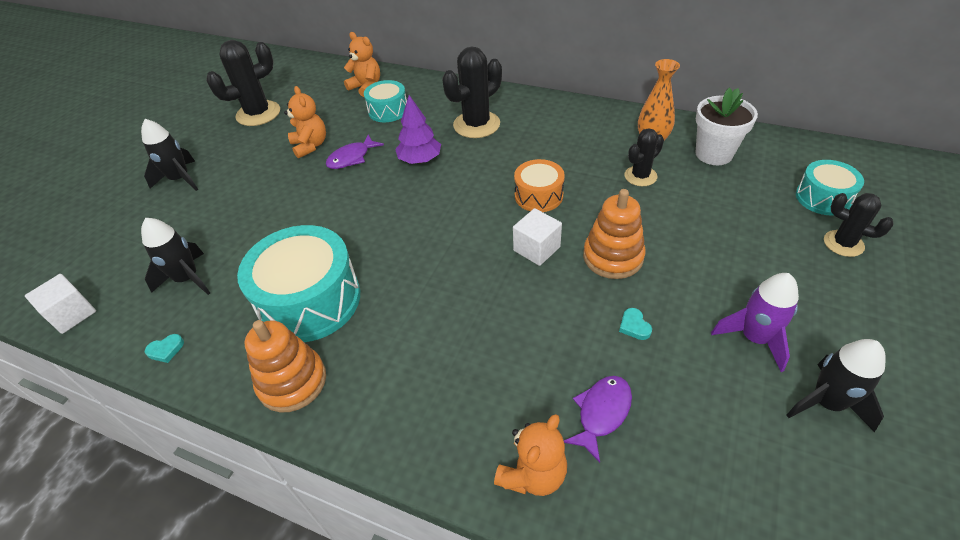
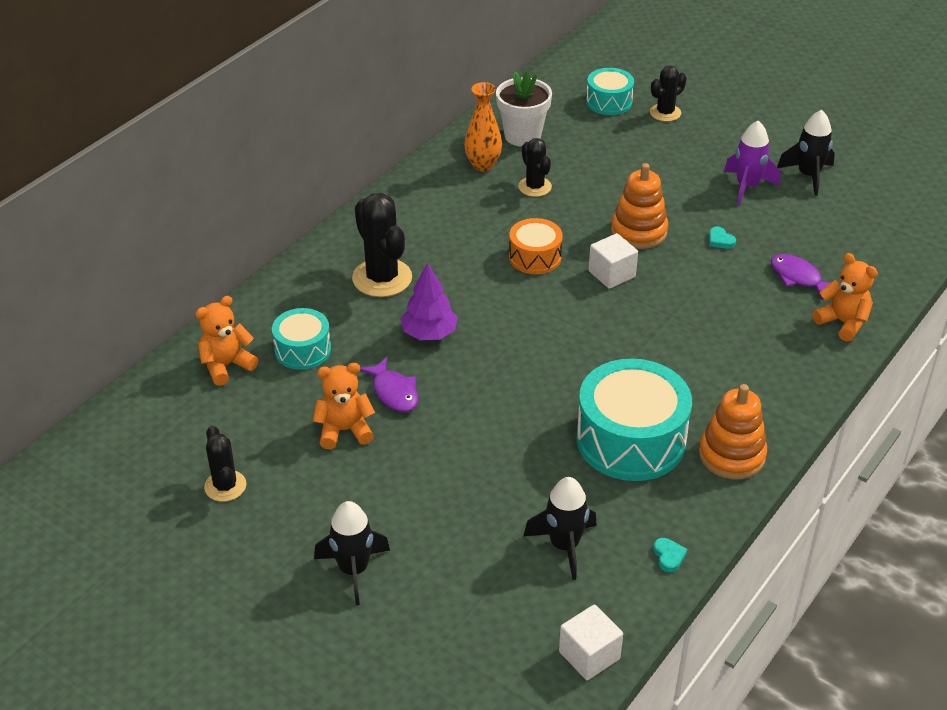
camera: 80 degrees left, 5 degrees down
black cactus [206,40,280,126] -> black cactus [204,426,247,502], size x0.60
turquoise heart [619,308,652,340] -> turquoise heart turned 60 degrees clockwise [709,227,736,249]

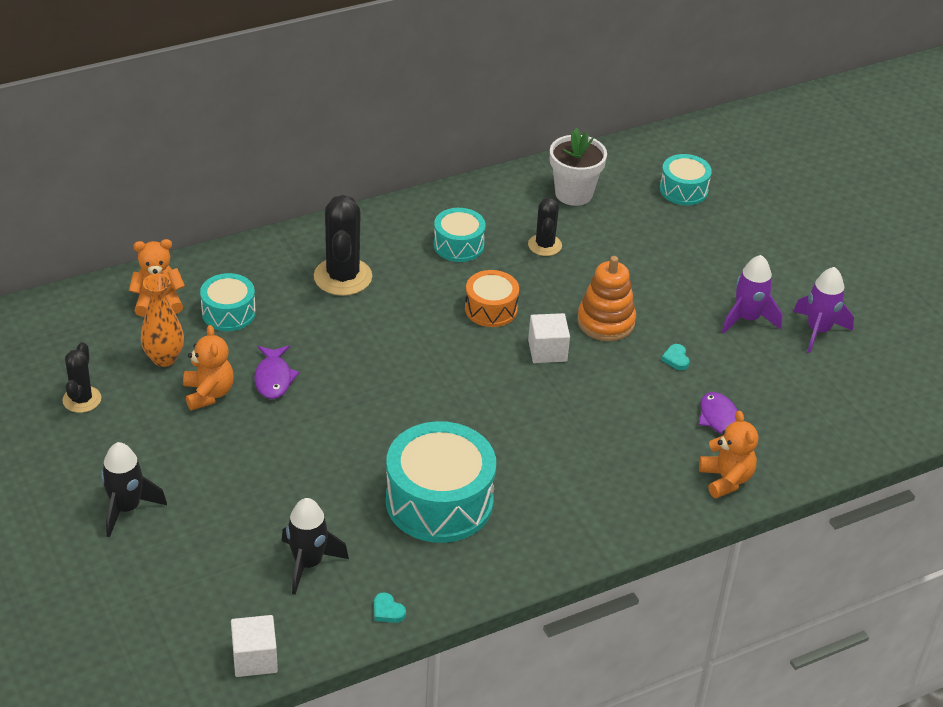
camera: 25 degrees right, 0 degrees up
orange teddy bear [313,363,375,449] -> orange teddy bear turned 60 degrees clockwise [183,325,234,411]
purple tree [400,263,458,340] -> none
orange vase [464,82,502,171] -> orange vase moved to [141,274,184,367]
black cactus [650,65,687,122] -> none
turquoise heart [653,538,687,572] -> turquoise heart turned 120 degrees clockwise [374,592,406,623]
orange stacking toy [699,384,767,480] -> none
black rocket [777,110,835,196] -> purple rocket [793,267,854,353]
none -> turquoise drum [434,208,486,262]

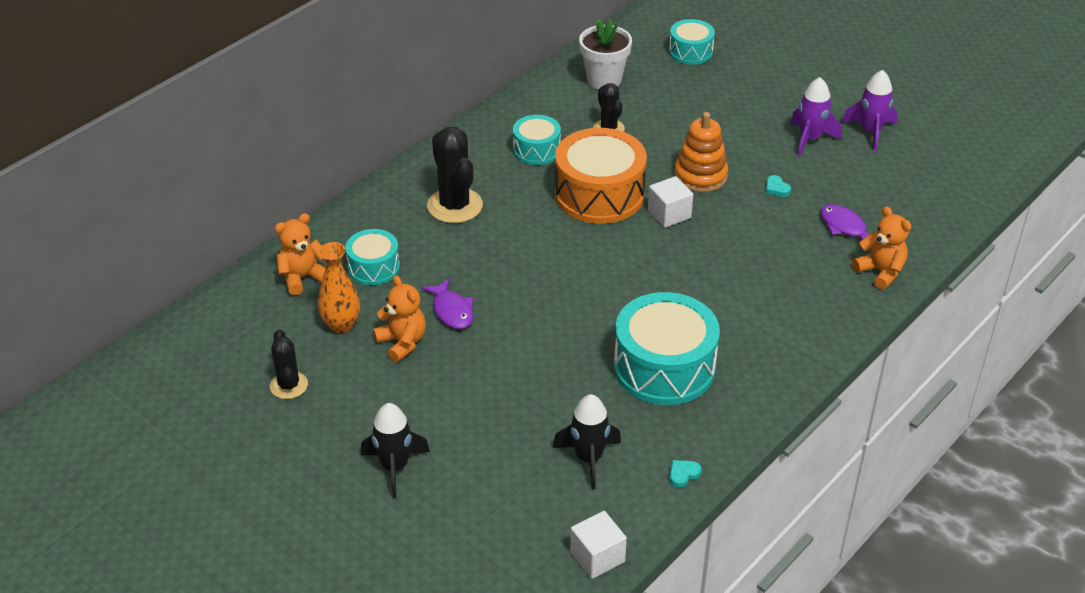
camera: 20 degrees left, 0 degrees up
turquoise heart [374,592,406,623] -> turquoise heart turned 120 degrees clockwise [669,460,701,488]
orange drum [465,270,519,327] -> orange drum [555,128,647,224], size x1.82

